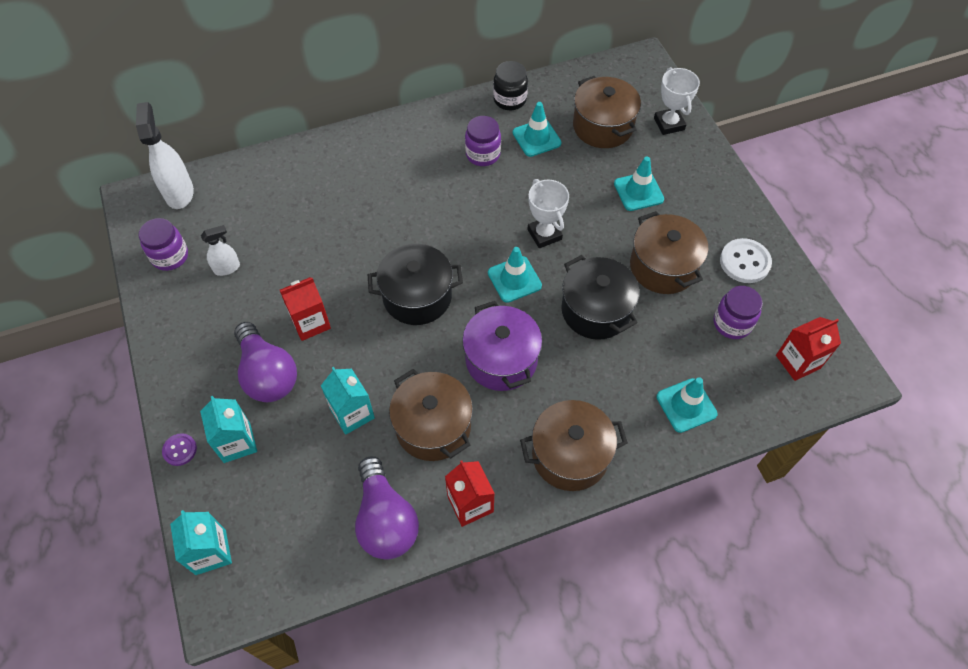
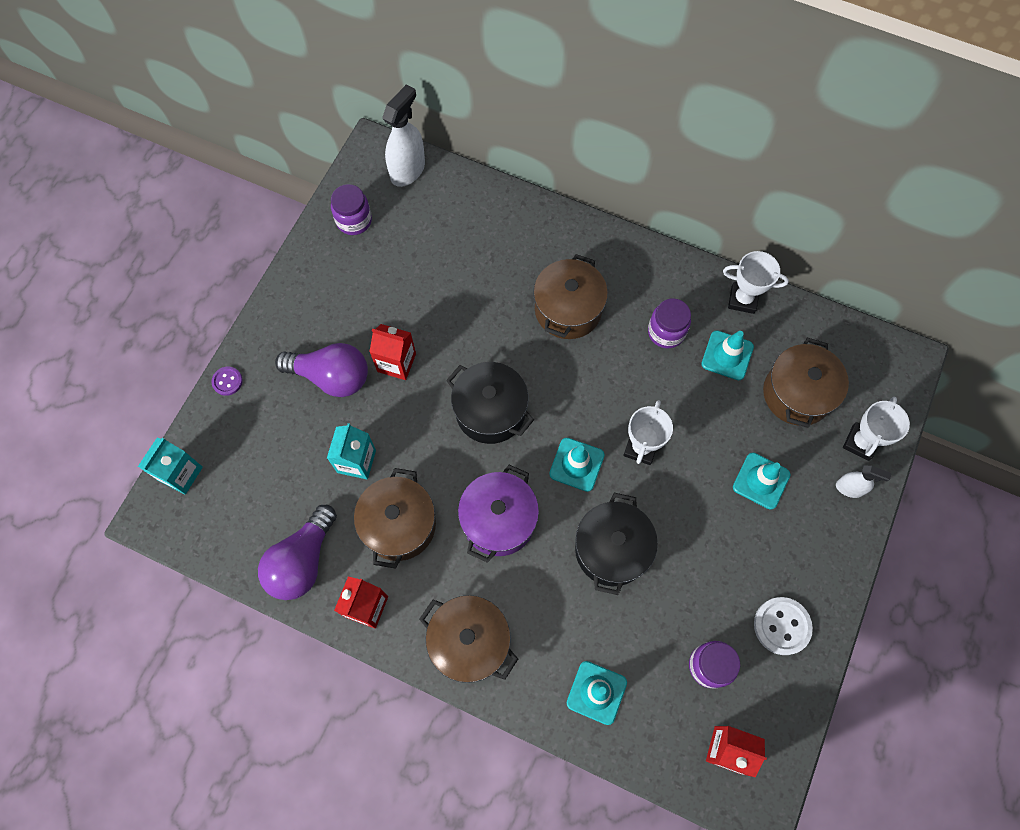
camera: 45 degrees right, 10 degrees up
turquoise carton [200,396,257,463] -> none
white spray bottle [201,225,240,276] -> white spray bottle moved to [836,466,892,498]
purple light bulb [234,322,297,402] -> purple light bulb turned 90 degrees counterclockwise [275,343,368,397]
black jar [493,61,528,110] -> white trophy [723,251,789,314]
brown pot [630,211,708,294] -> brown pot moved to [533,254,608,339]

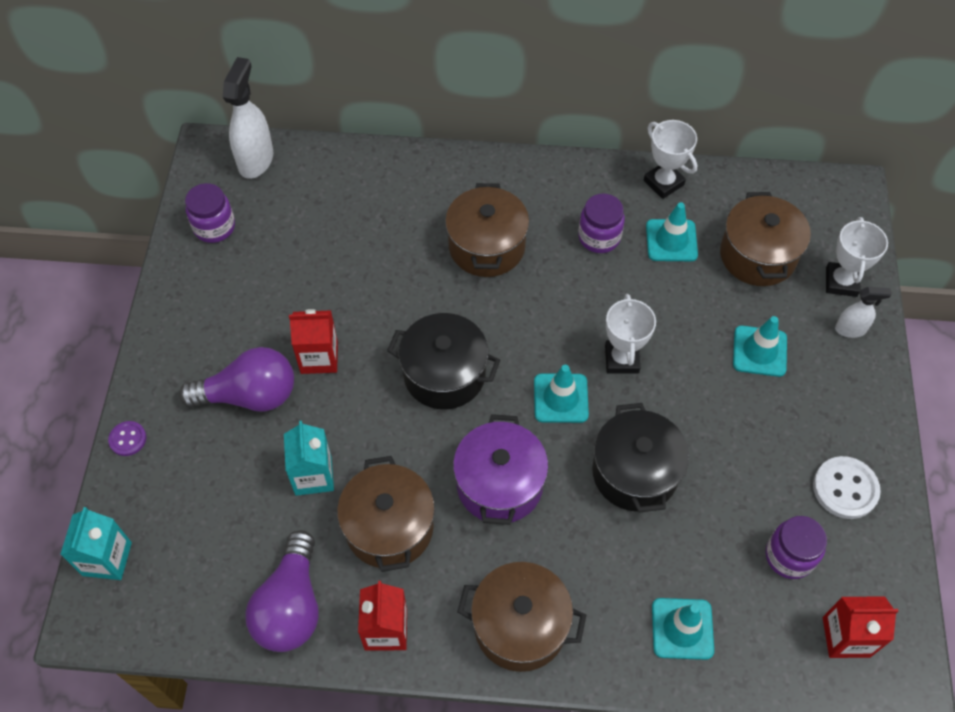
camera: 20 degrees left, 10 degrees down
white trophy [723,251,789,314] -> white trophy turned 60 degrees clockwise [644,120,697,199]

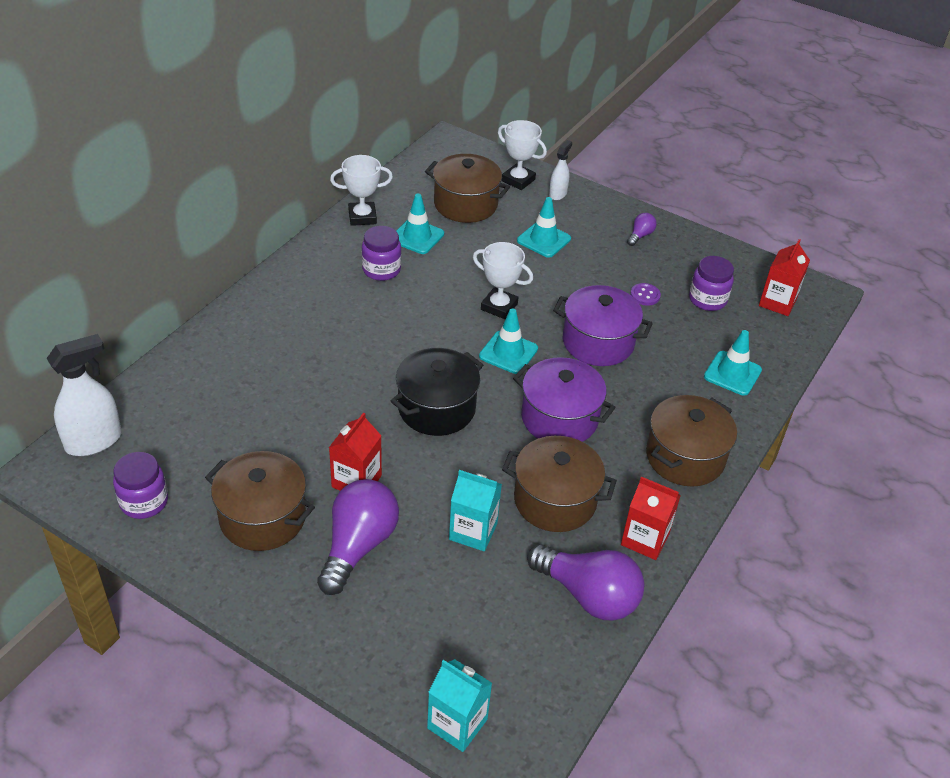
camera: 65 degrees left, 15 degrees down
purple button [108,421,146,456] -> purple button moved to [630,283,661,306]
white spray bottle [223,57,273,179] -> white spray bottle turned 105 degrees clockwise [47,334,122,456]
brown pot [445,183,529,277] -> brown pot moved to [205,451,315,551]
black pot [592,403,689,513] -> purple pot [553,285,653,366]
white button [813,456,881,519] -> none
none -> purple light bulb [627,213,657,246]

